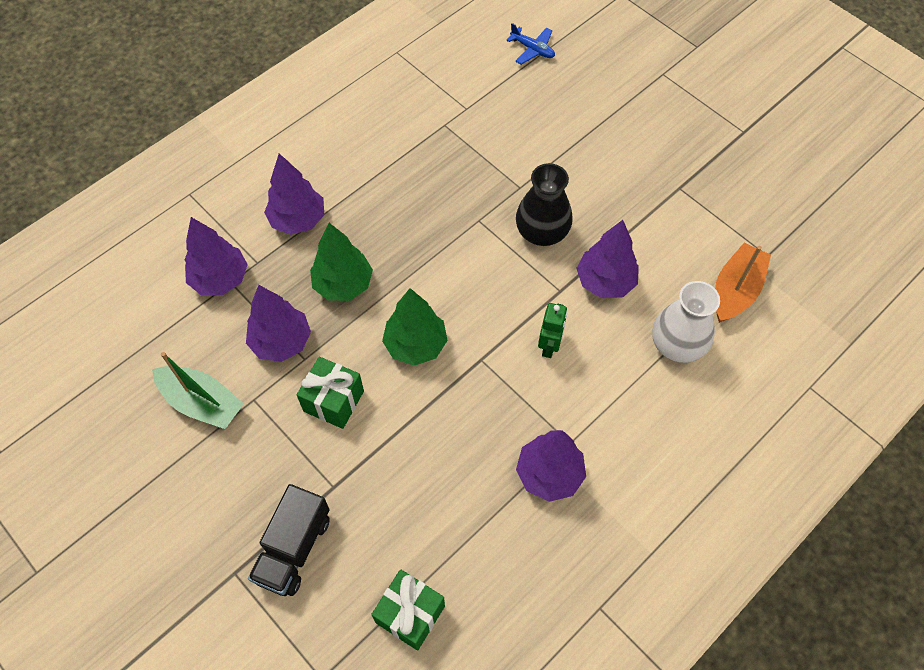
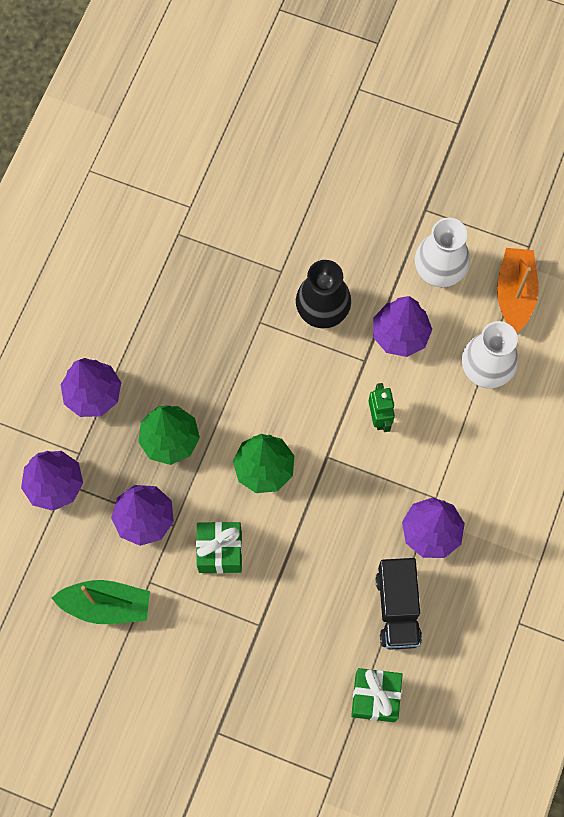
camera: 25 degrees left, 10 degrees up
black truck [248,484,330,596] -> black truck moved to [376,558,422,650]
blue plane [506,23,555,65] -> none
none -> white vase [415,218,470,287]

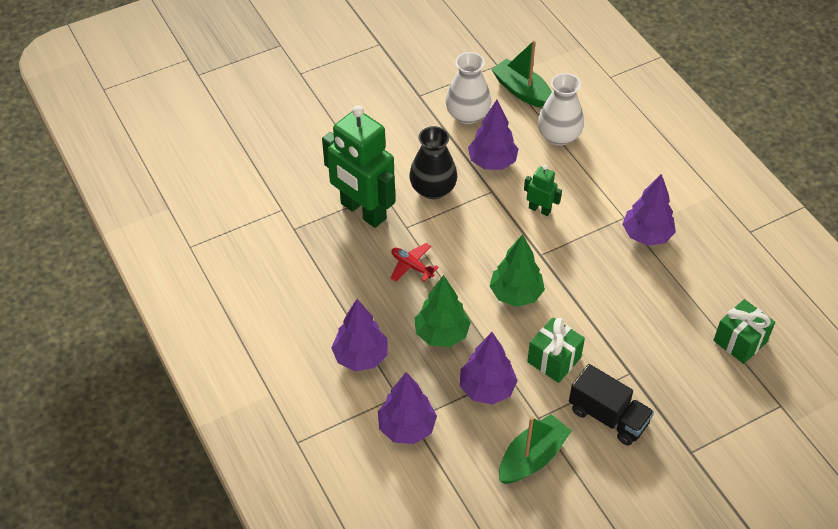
camera: 50 degrees left, 20 degrees down
black truck [376,558,422,650] -> black truck moved to [569,364,654,445]
orange boat [497,248,539,333] -> green boat [491,40,552,108]
none -> green robot [322,106,395,228]
none -> red plane [390,243,439,282]

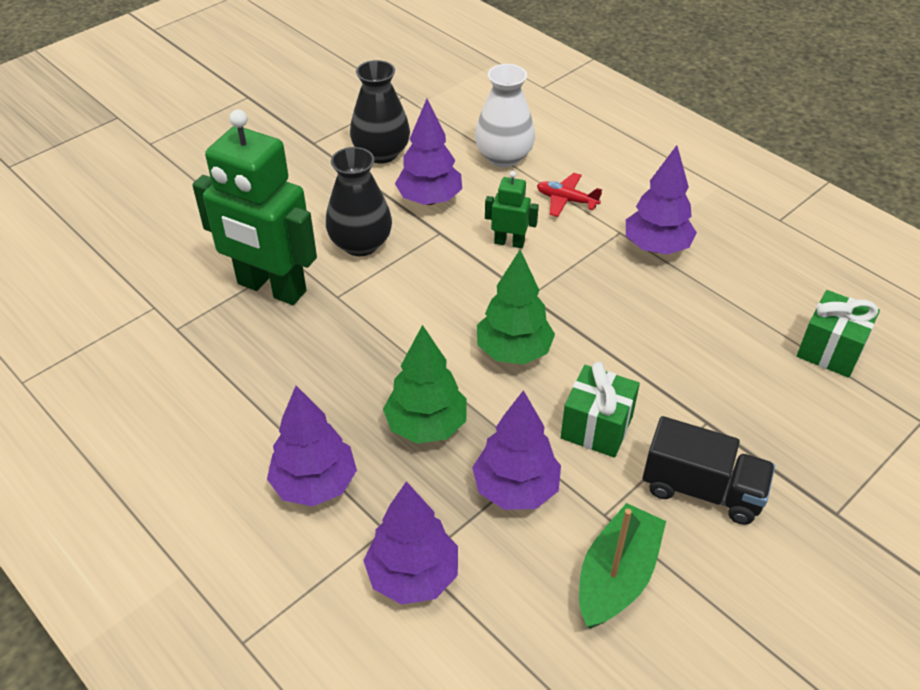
camera: 15 degrees left, 5 degrees down
red plane [390,243,439,282] -> red plane moved to [537,173,602,217]
white vase [446,52,491,124] -> black vase [350,60,410,164]
green boat [491,40,552,108] -> none

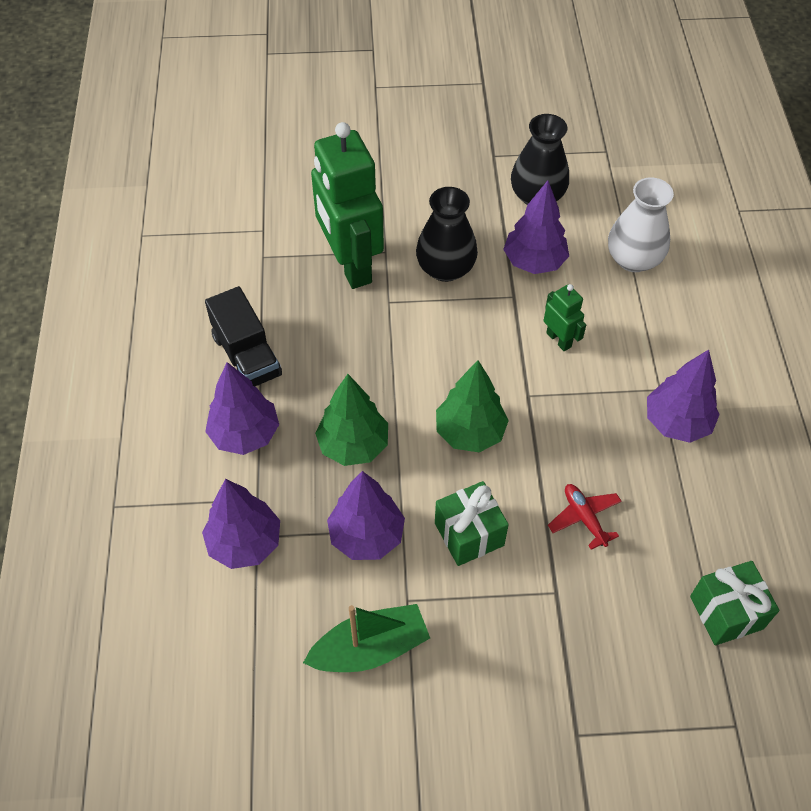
camera: 40 degrees right, 10 degrees up
red plane [537,173,602,217] -> red plane moved to [548,484,622,550]
black truck [643,416,775,525] -> black truck moved to [205,286,282,386]

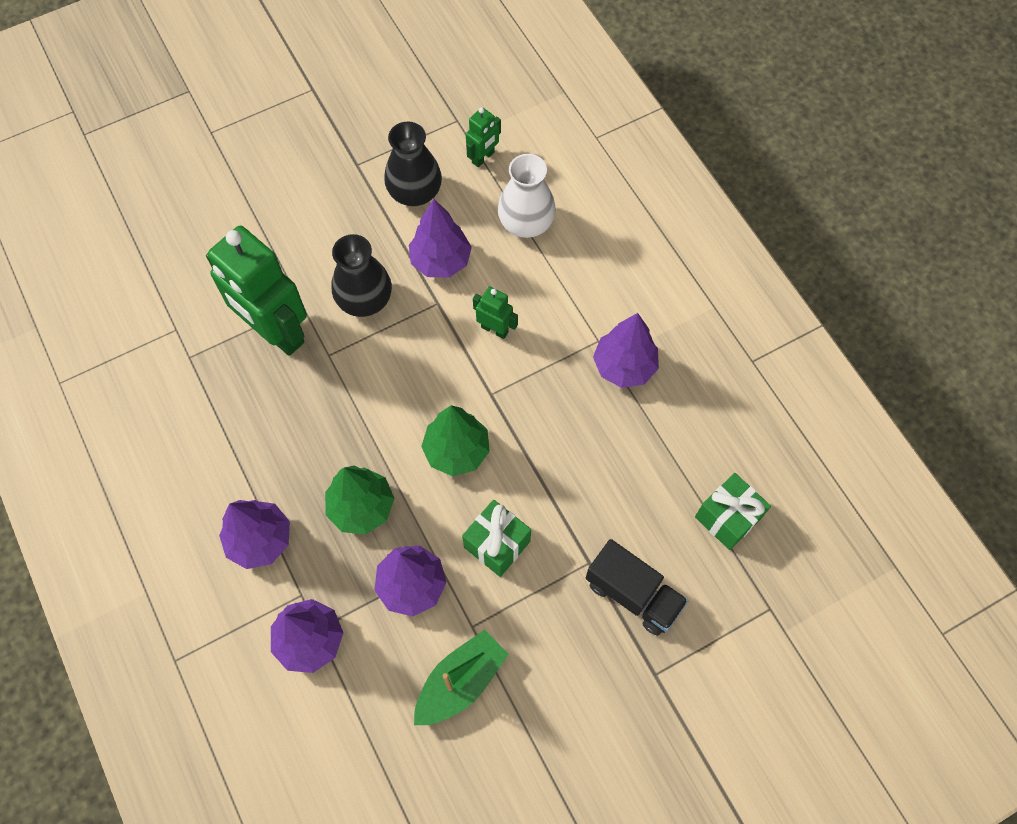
camera: 25 degrees left, 10 degrees up
black truck [205,286,282,386] -> black truck moved to [586,539,688,636]
red plane [548,484,622,550] -> none
none -> green robot [466,107,501,167]

